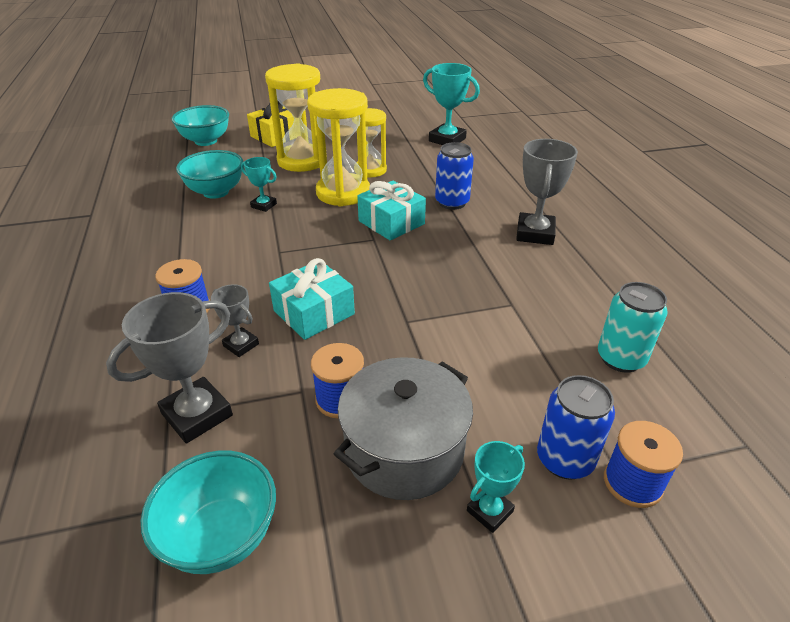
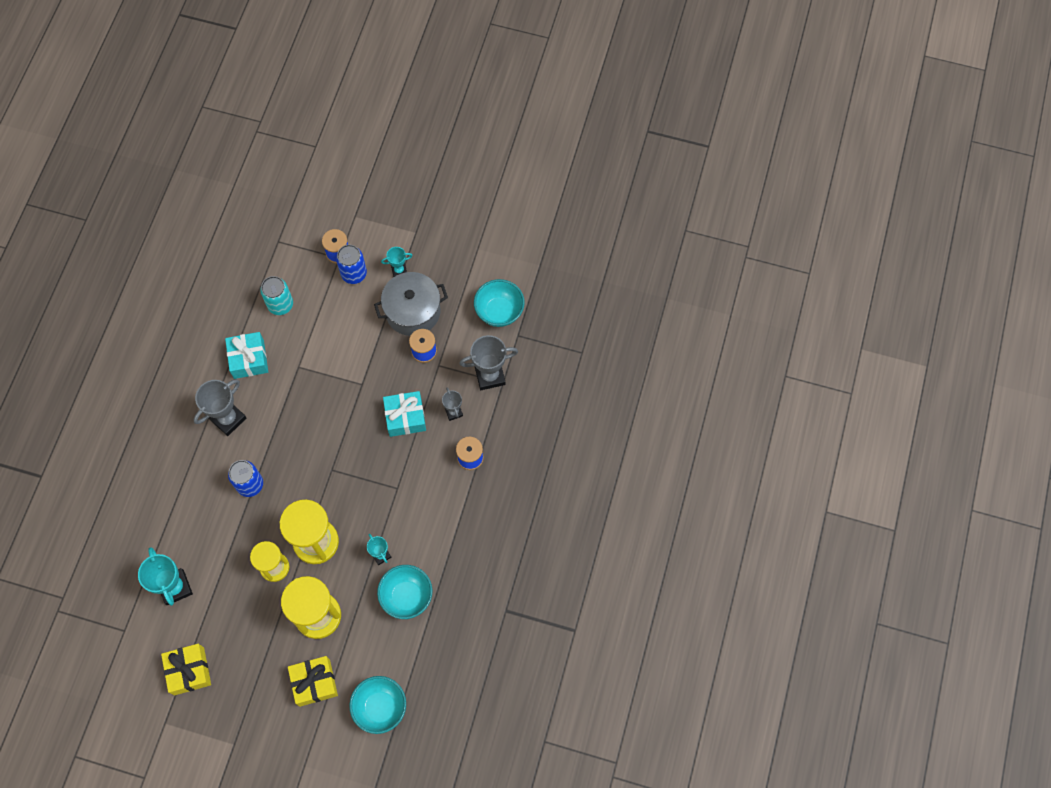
camera: 150 degrees left, 30 degrees up
turquoise gift [357,181,426,241] -> turquoise gift moved to [225,332,268,379]
none -> yellow gift [161,644,211,695]

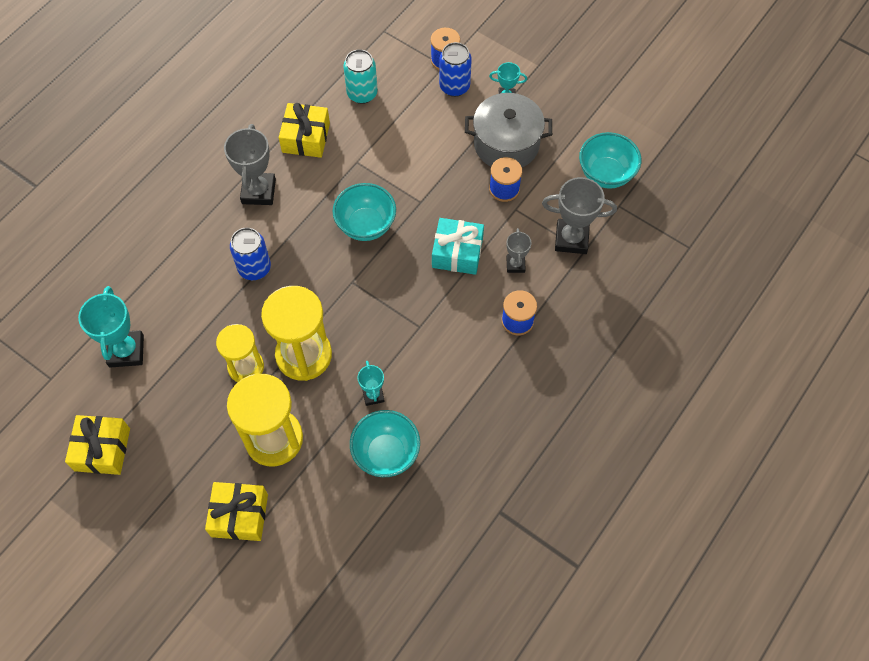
camera: 20 degrees right, 5 degrees down
grey trophy [193,379,246,436] -> grey trophy turned 60 degrees counterclockwise [224,124,276,205]
turquoise gift [225,332,268,379] -> yellow gift [279,103,330,158]
turquoise bowl [349,676,406,734] -> turquoise bowl moved to [333,183,396,241]

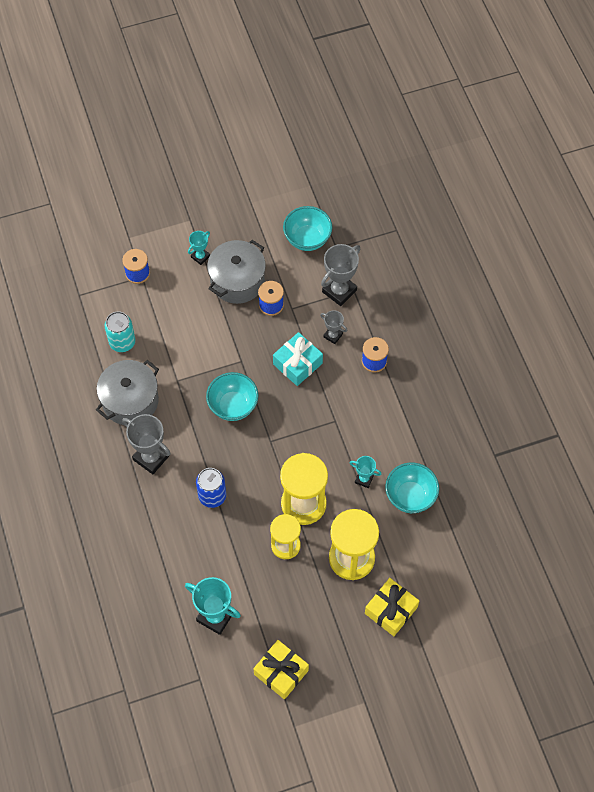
camera: 55 degrees left, 0 degrees up
yellow gift [279,103,330,158] -> grey pot [96,360,159,425]
blue can [439,42,472,97] -> none

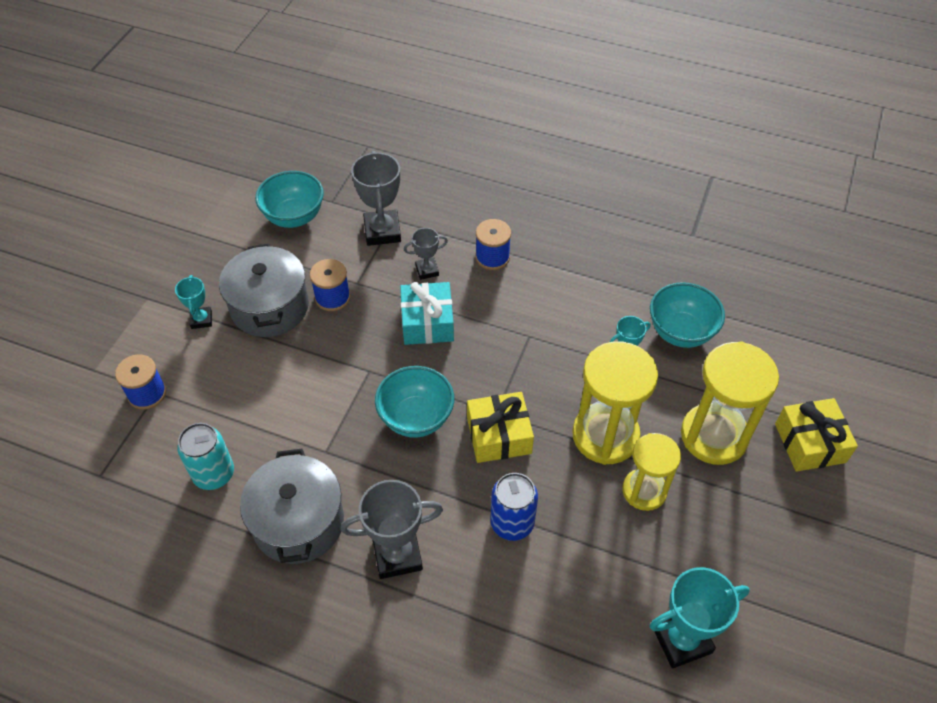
camera: 50 degrees left, 10 degrees down
yellow gift [253,640,309,699] -> yellow gift moved to [467,392,534,463]

